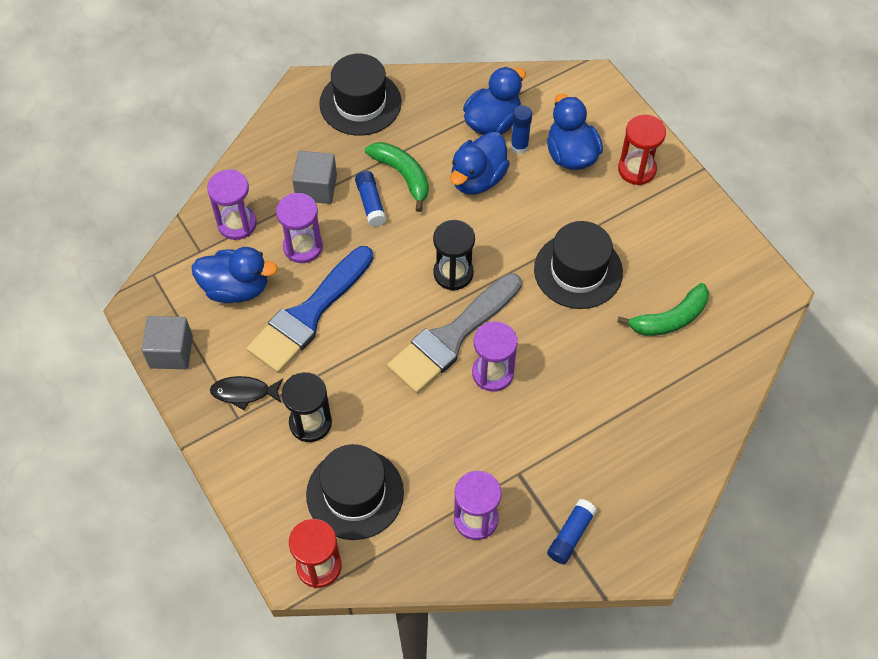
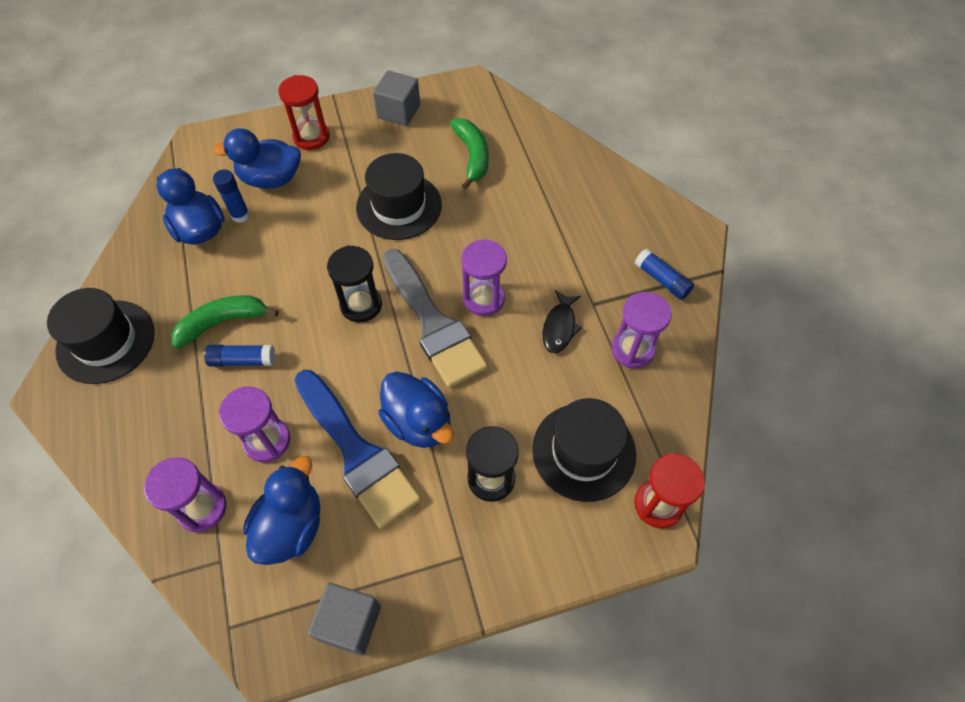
camera: 75 degrees left, 0 degrees up
black fish [210,376,283,410] -> black fish moved to [543,290,582,353]
grey cube [292,151,337,204] -> grey cube moved to [373,70,420,126]
blue duck [450,132,510,194] -> blue duck moved to [378,371,454,448]

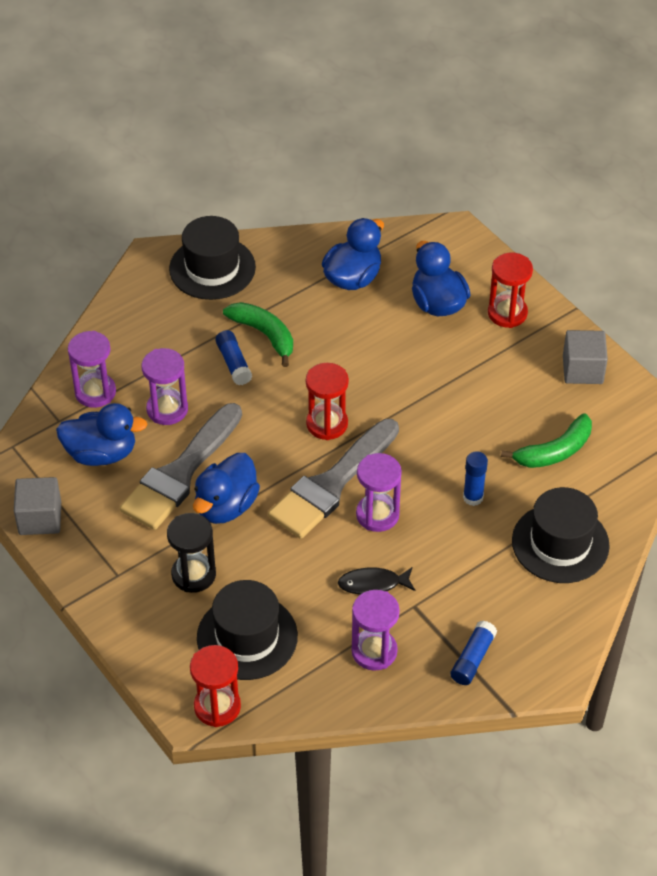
camera: 70 degrees right, 10 degrees down
blue glue stick [213,169,250,223] -> blue glue stick moved to [463,451,488,506]
blue brush [295,370,421,529] -> grey brush [120,403,242,530]
black hourglass [327,245,382,322] -> red hourglass [306,363,349,440]
black hat [356,153,442,240] -> black hat moved to [512,487,610,583]

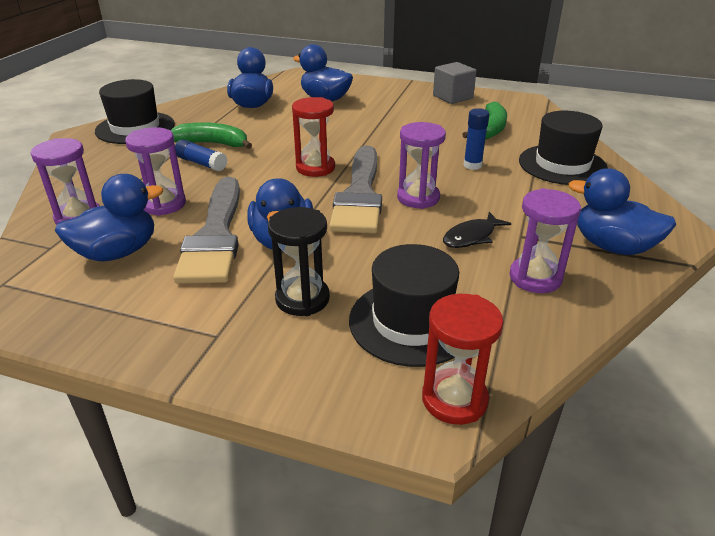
camera: 35 degrees left, 15 degrees down
grey cube [14,477,61,535] -> none
blue glue stick [450,621,497,685] -> blue duck [568,168,676,255]
red hourglass [488,253,533,328] -> none

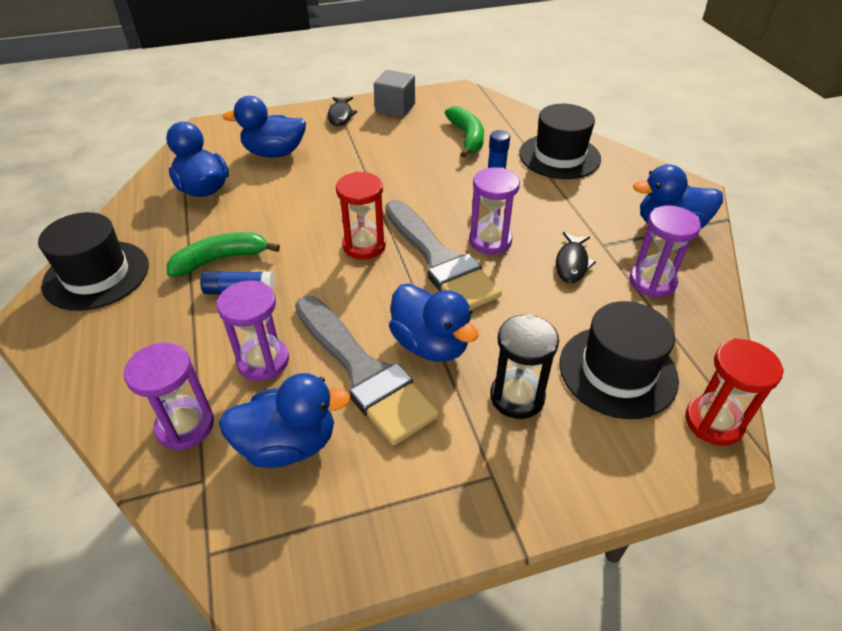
camera: 35 degrees left, 10 degrees up
blue duck [55,174,163,261] -> blue duck turned 60 degrees clockwise [219,373,351,468]
none -> black fish [327,97,357,126]

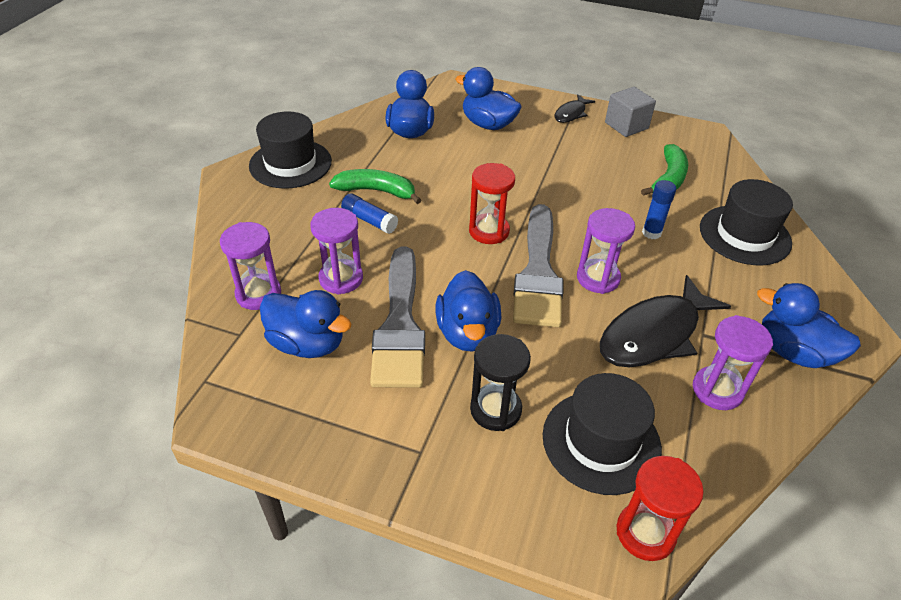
camera: 35 degrees right, 0 degrees up
black fish [556,232,596,283] -> black fish [600,275,731,367], size x1.95

